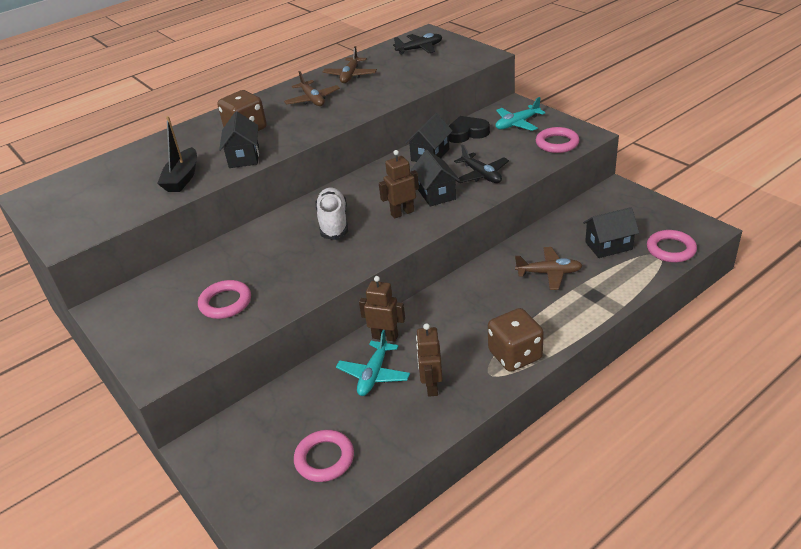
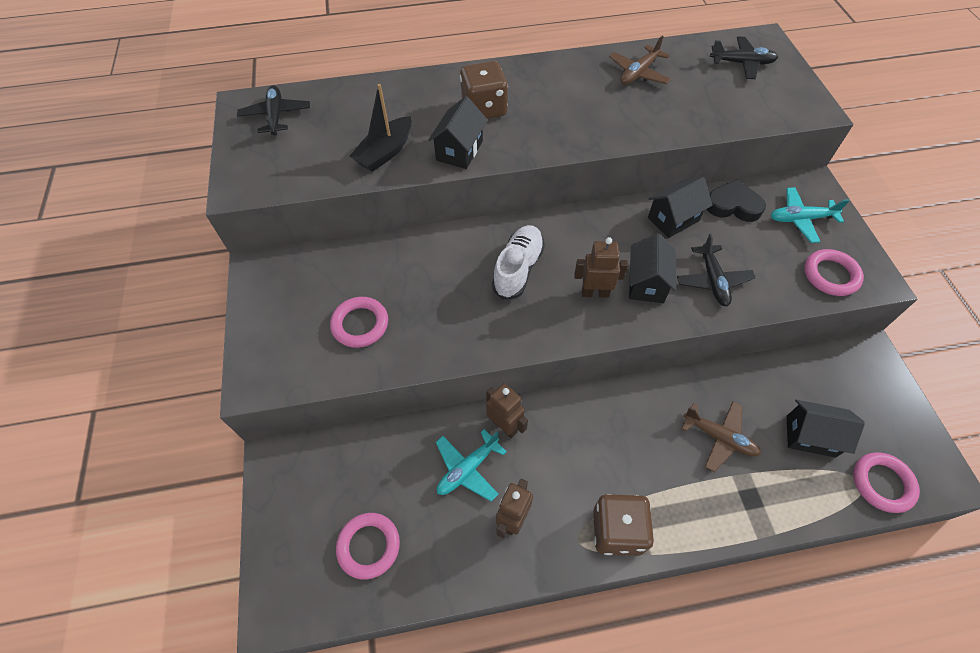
camera: 25 degrees right, 20 degrees up
brown plane [284,71,340,106] -> none
none -> black plane [237,85,310,136]

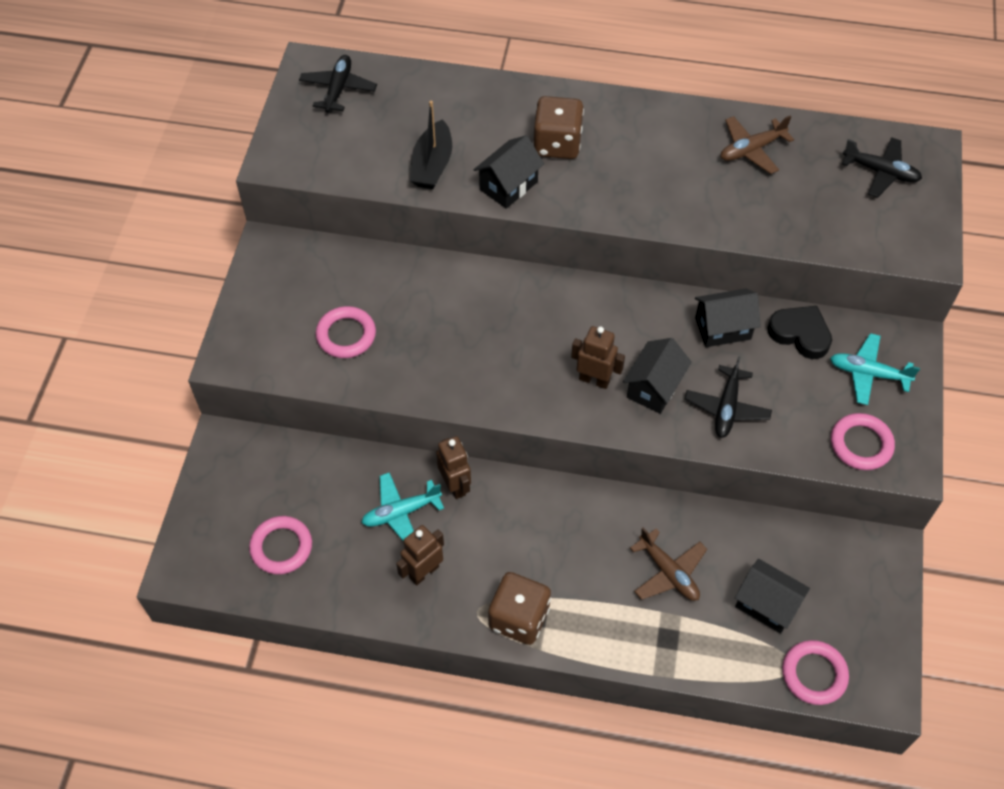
camera: 20 degrees right, 0 degrees up
black boat [350,84,412,172] -> black boat turned 45 degrees counterclockwise [410,101,452,189]
white shoe [492,225,545,300] -> none

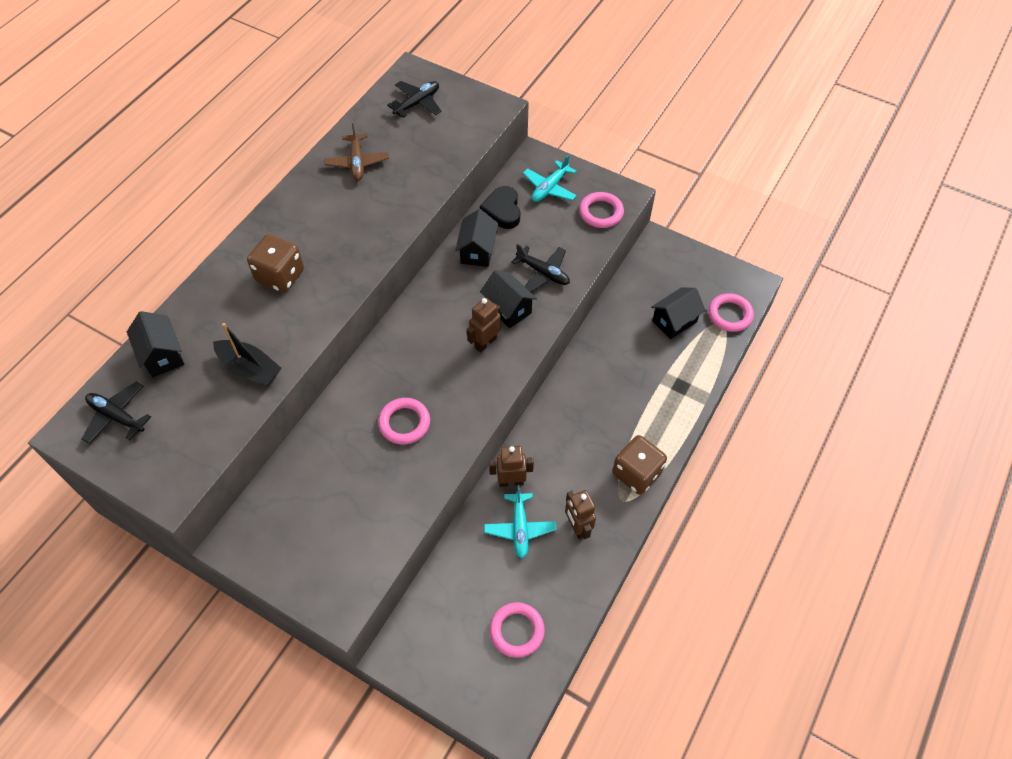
camera: 70 degrees left, 0 degrees up
pink ring [316,306,376,358] -> pink ring moved to [378,398,430,445]
black house [474,135,544,209] -> black house moved to [127,311,184,377]
brown plane [630,527,707,601] -> none
black heart [767,306,832,359] -> black heart turned 60 degrees counterclockwise [480,186,520,229]

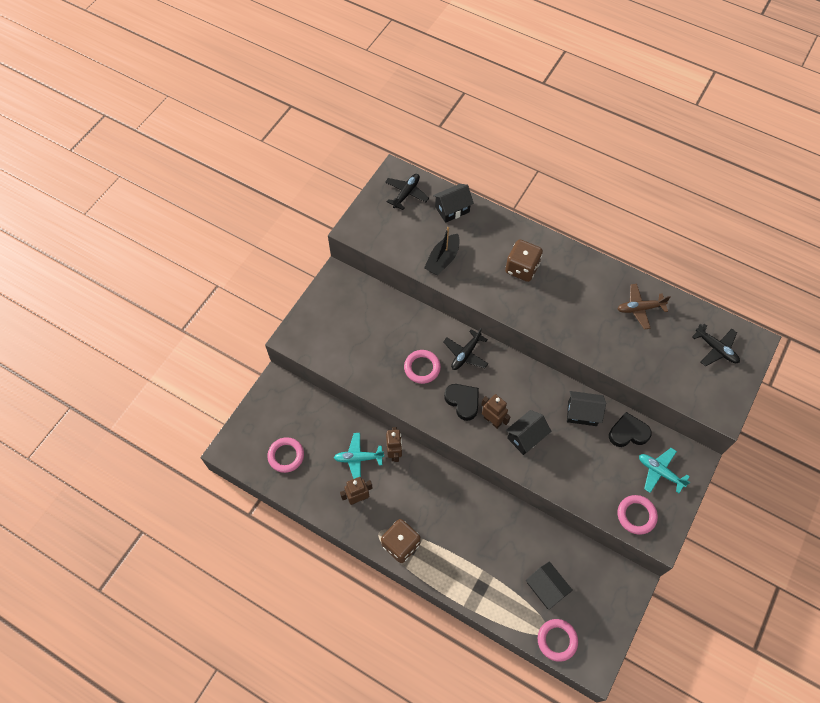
camera: 90 degrees right, 5 degrees up
black plane [511,243,570,292] -> black plane moved to [443,328,489,370]
none -> black heart [444,384,479,421]

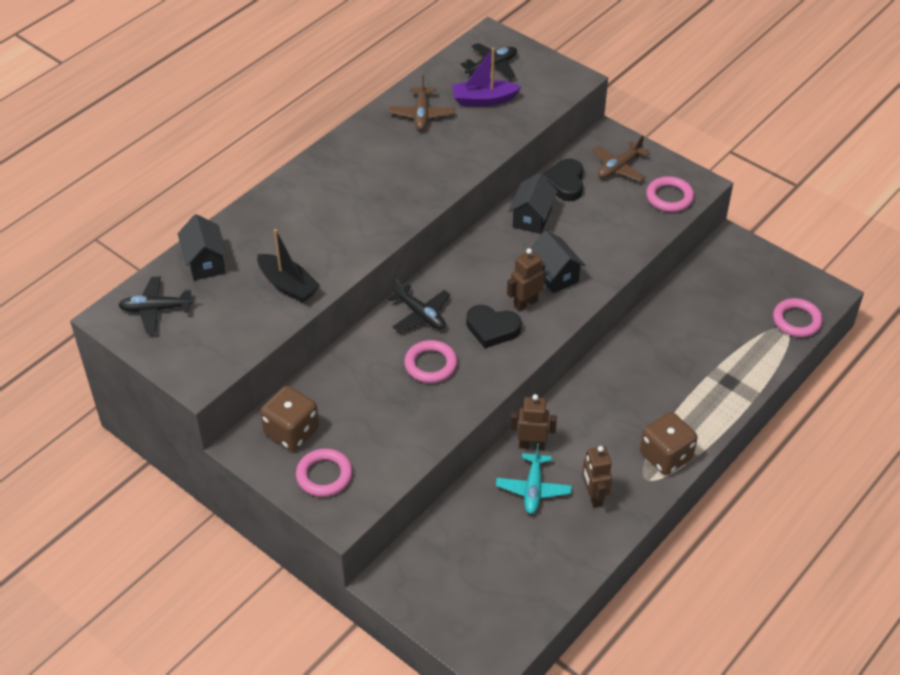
camera: 80 degrees left, 15 degrees down
pink ring [267,437,304,473] -> pink ring moved to [296,448,353,497]
black plane [385,174,429,210] -> black plane turned 45 degrees counterclockwise [118,276,194,333]
black heart [444,384,479,421] -> black heart turned 135 degrees counterclockwise [466,305,522,348]
brown dice [505,239,543,282] -> brown dice moved to [260,386,319,451]
black house [526,561,573,610] -> none
turquoise plane [639,448,690,493] -> brown plane [593,136,650,182]
none -> purple boat [452,48,521,106]

